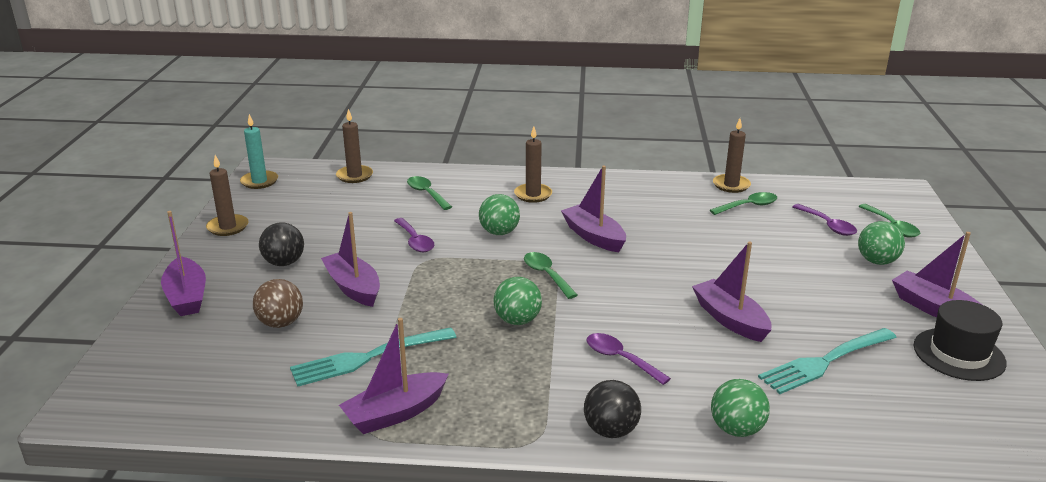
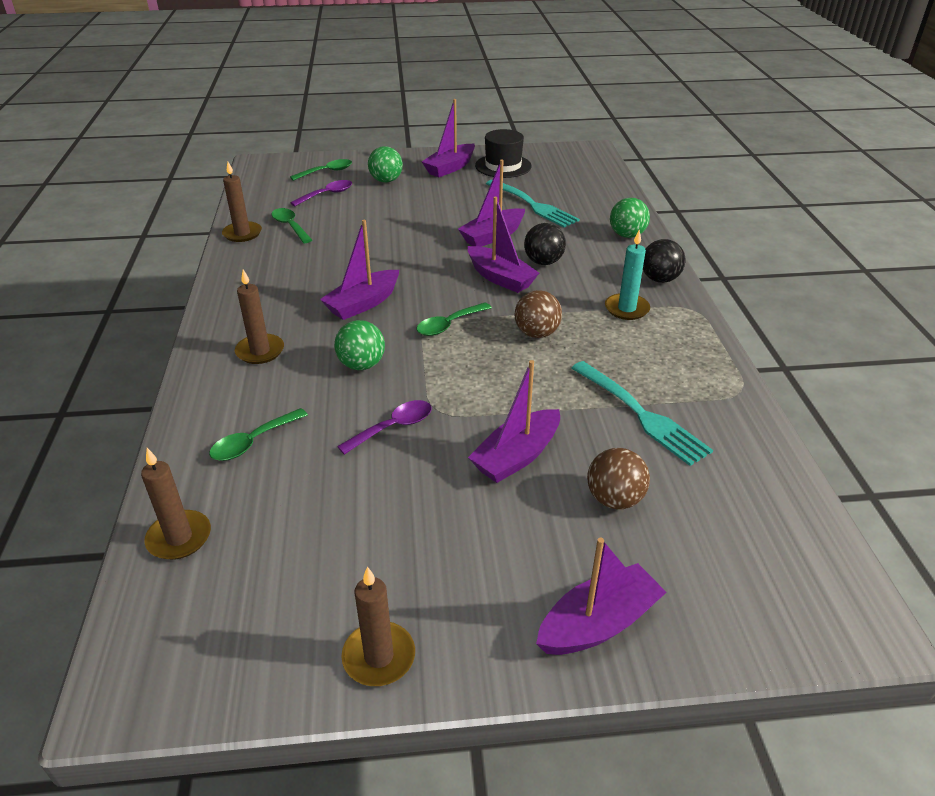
camera: 100 degrees left, 10 degrees up
turquoise candle [240,114,278,189] -> turquoise candle moved to [605,230,650,320]
black ball [259,222,304,266] -> black ball moved to [524,223,566,265]
purple boat [339,318,448,434] -> purple boat moved to [468,197,539,293]
green ball [494,277,542,325] -> brown ball [514,290,562,338]
purple spoon [586,333,671,385] -> none

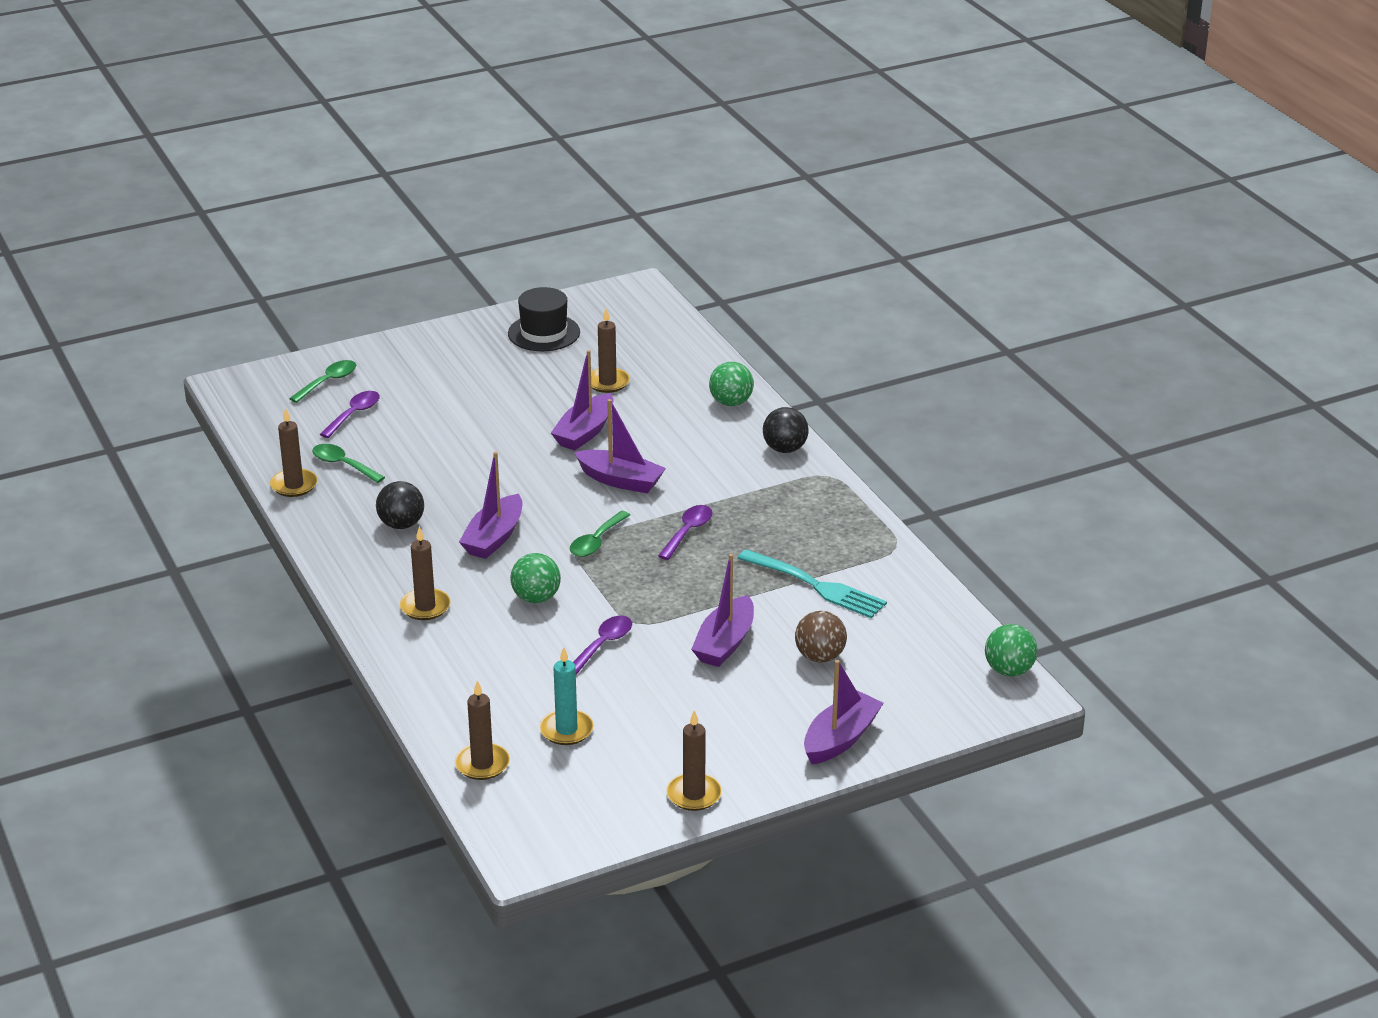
camera: 20 degrees left, 5 degrees down
green spoon [209,408,308,461] -> none
green ball [368,146,403,183] -> green ball moved to [985,624,1038,676]
purple boat [422,99,475,177] -> none
turquoise fork [486,179,580,228] -> brown candle [591,308,630,393]
brown ball [514,290,562,338] -> purple spoon [658,505,712,560]
black ball [524,223,566,265] -> black ball moved to [376,481,424,529]
turquoise candle [605,230,650,320] -> turquoise candle moved to [540,647,594,745]

